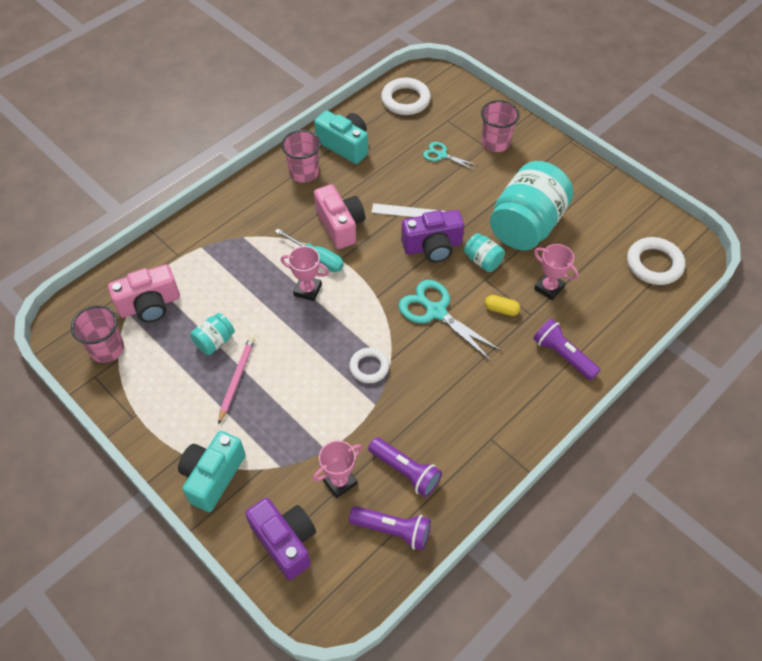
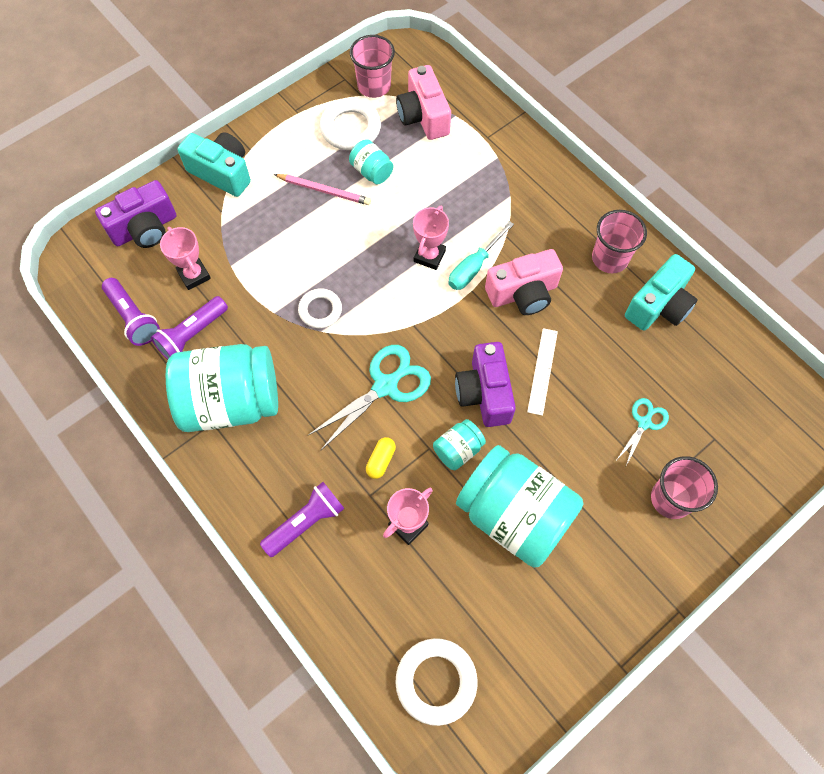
camera: 95 degrees right, 10 degrees up
purple flashlight [349,506,431,551] -> purple flashlight turned 60 degrees counterclockwise [102,278,160,346]
white ring [381,78,431,115] -> white ring moved to [320,98,381,150]
none -> turquoise jar [166,344,278,432]

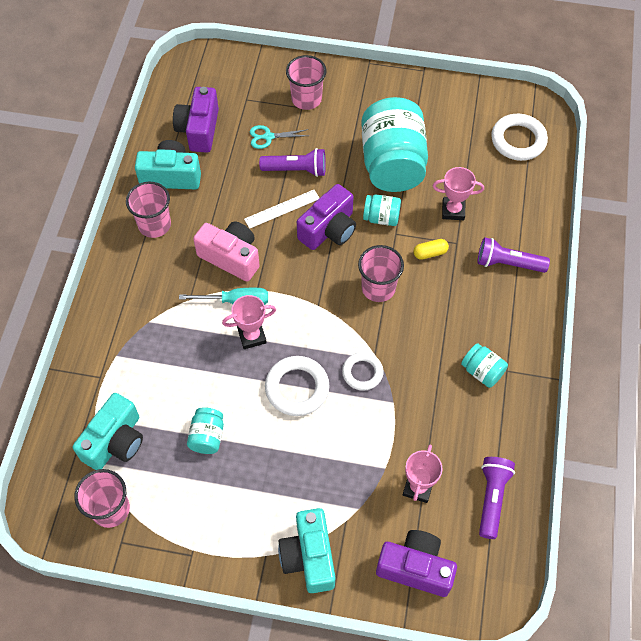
camera: 130 degrees left, 5 degrees down
purple flashlight [151,296,228,360] -> purple flashlight moved to [259,148,326,177]
turquoise jar [166,344,278,432] -> turquoise jar [461,343,508,388], size x0.45
pink pencil [274,174,371,205] -> none
turquoise scissors [307,345,431,451] -> pink cup [358,245,404,302]
white ring [320,98,381,150] -> white ring moved to [265,356,329,416]
pink camera [396,65,451,140] -> turquoise camera [73,393,143,470]
none -> purple camera [173,87,219,153]

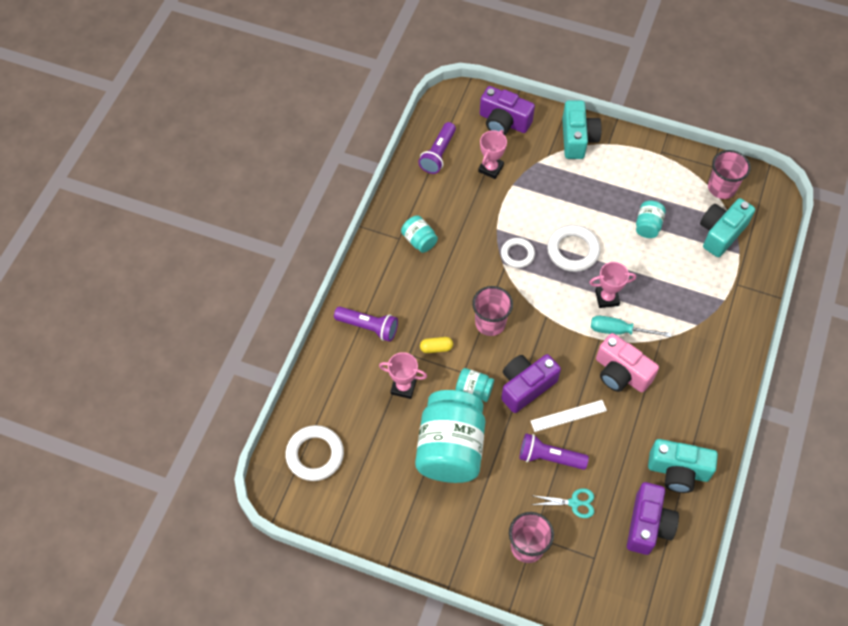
camera: 170 degrees left, 0 degrees up
pink cup [126,182,171,238] -> none

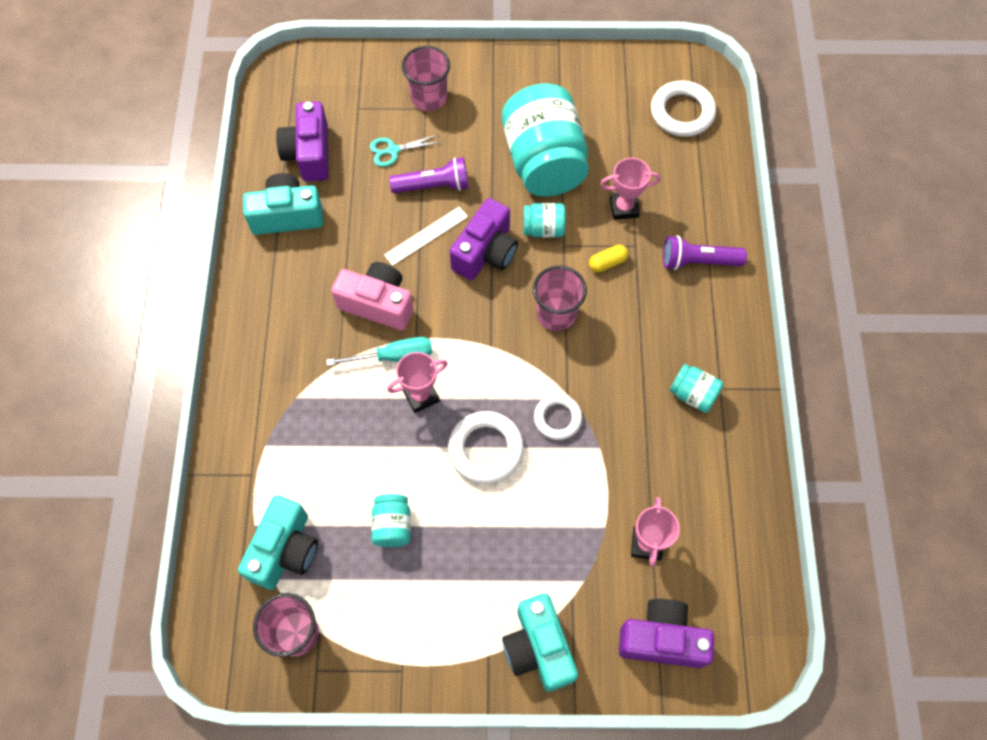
camera: 160 degrees right, 5 degrees up
purple flashlight [418,122,456,174] -> none

